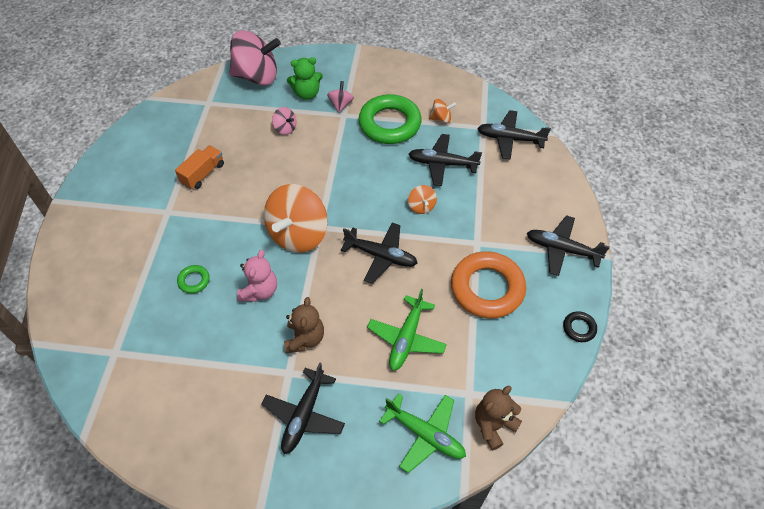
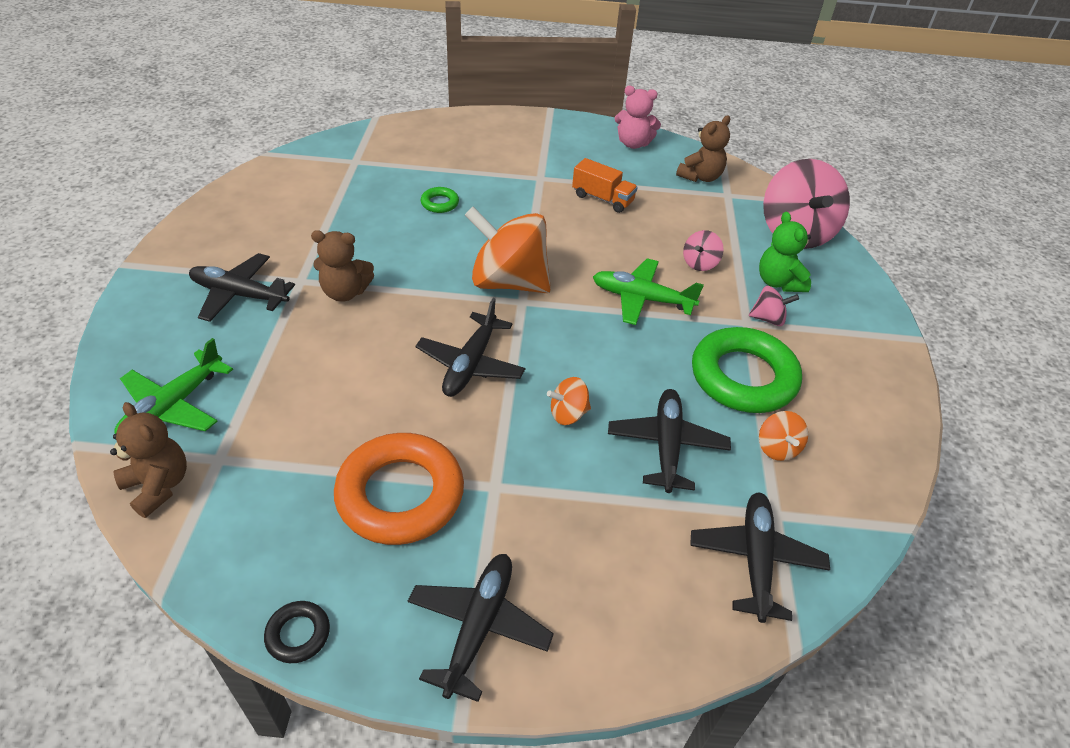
camera: 85 degrees right, 10 degrees down
pink teddy bear [237,250,277,302] -> pink teddy bear moved to [615,86,661,149]
green plane [367,289,447,371] -> green plane moved to [593,258,704,325]
none -> brown teddy bear [676,115,730,182]

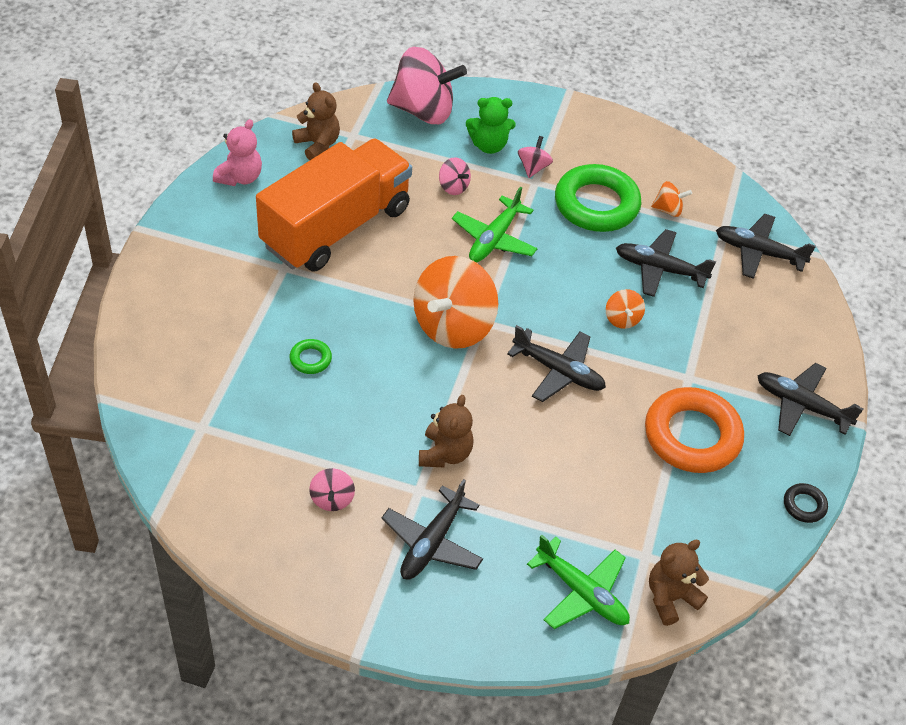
camera: 80 degrees left, 5 degrees up
orange truck [572,158,638,213] -> orange truck [256,139,412,272], size x2.45
none -> pink spinning top [309,468,355,511]

